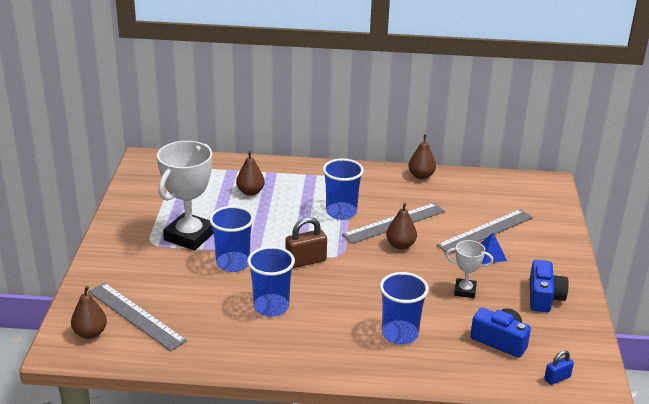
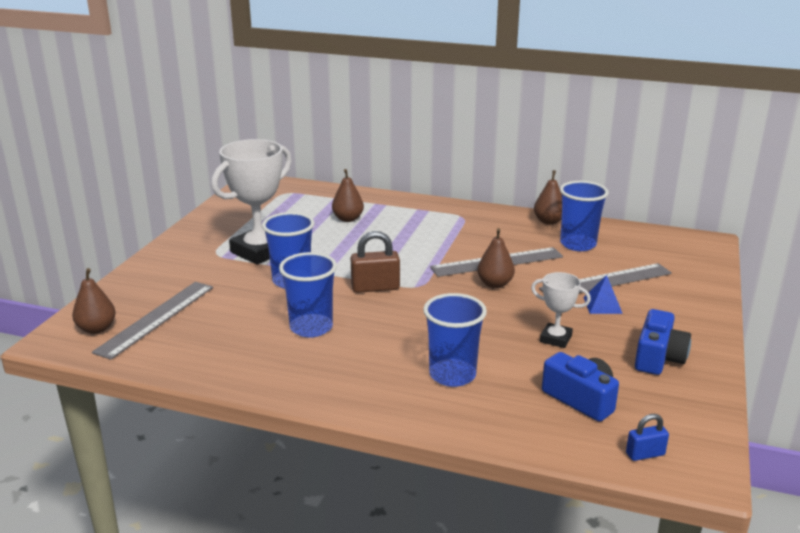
camera: 15 degrees right, 5 degrees down
grey ruler [88,283,187,351] -> grey ruler turned 60 degrees clockwise [92,282,213,360]
blue cup [323,158,364,220] -> blue cup moved to [560,181,609,251]

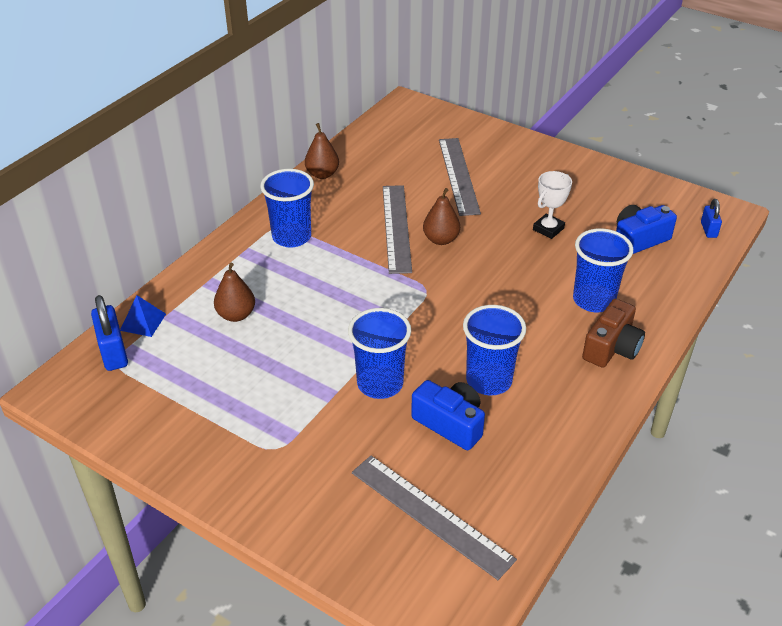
camera: 75 degrees left, 15 degrees up
brown pear [72,268,116,334] -> none
white trophy [211,139,292,265] -> none
brown padlock [351,231,400,293] -> none
blue cup [560,181,609,251] -> blue cup moved to [260,169,314,247]
blue pyramid [584,275,623,314] -> blue pyramid moved to [120,295,166,337]
blue camera [635,309,691,375] -> blue camera moved to [411,380,485,450]
none -> blue padlock [91,295,128,371]
none -> brown camera [582,299,645,368]

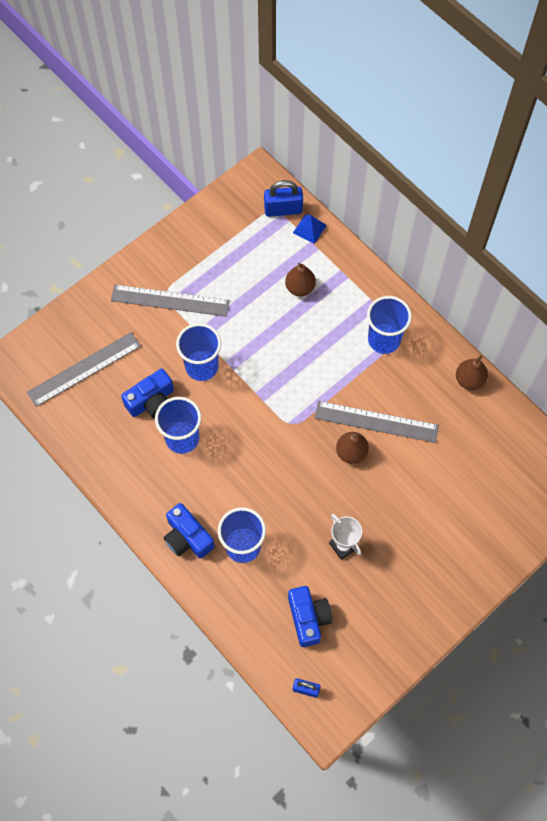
camera: 105 degrees right, 25 degrees up
grey ruler [439,138,481,216] -> grey ruler moved to [111,285,230,317]
brown camera [582,299,645,368] -> blue camera [164,503,215,559]

